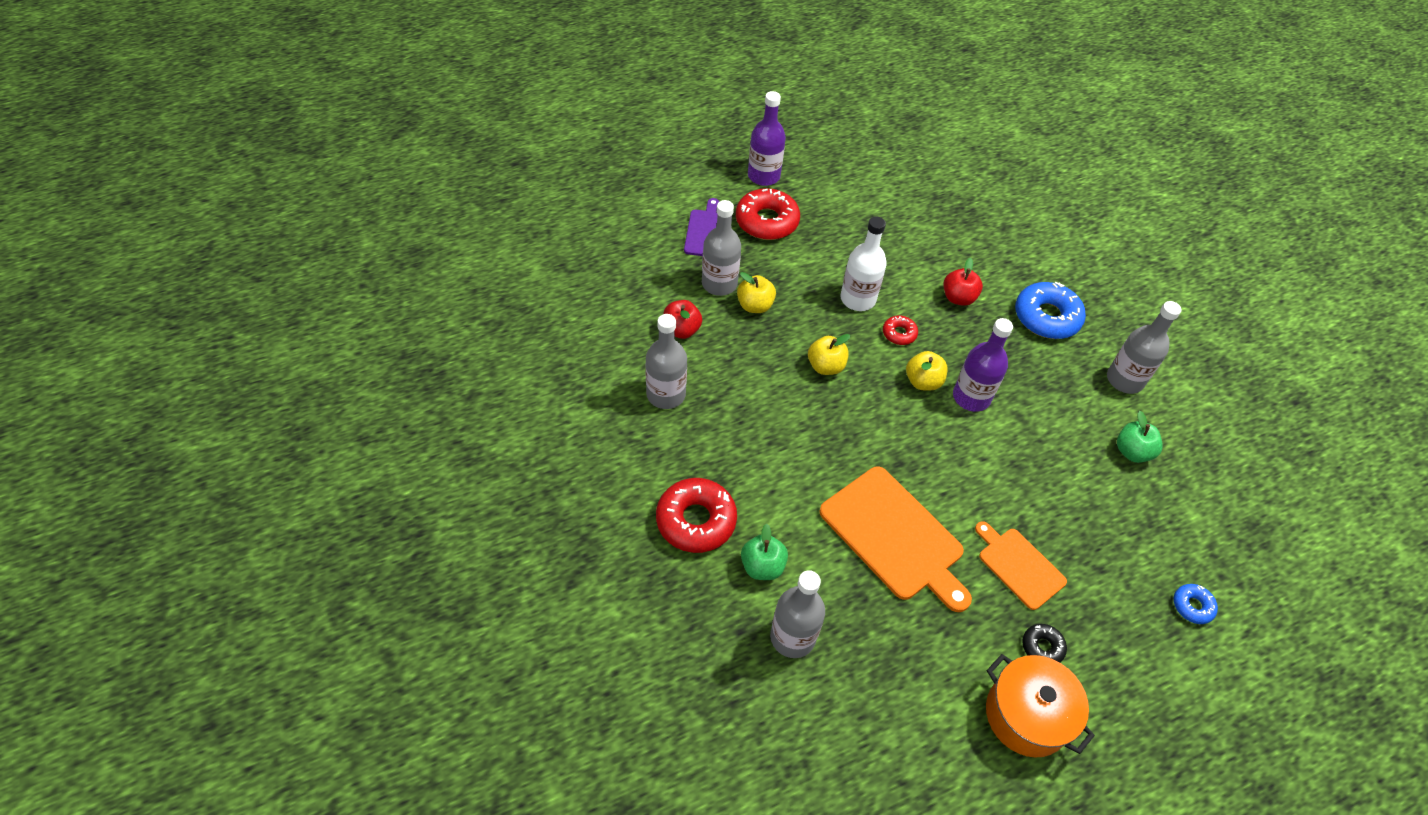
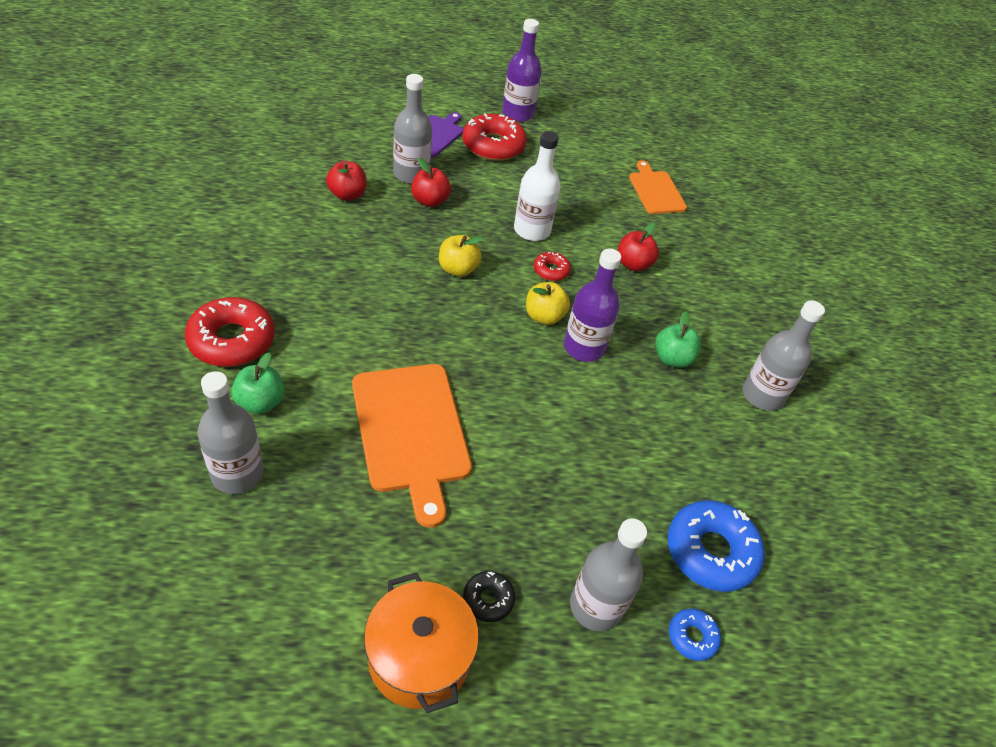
camera: 20 degrees right, 5 degrees down
grey bottle [645,314,687,409] -> grey bottle moved to [570,518,647,631]
yellow apple [737,272,776,313] -> red apple [411,158,451,207]
orange cutting board [975,521,1067,610] -> orange cutting board moved to [629,160,687,214]
blue donut [1015,282,1086,339] -> blue donut moved to [668,500,765,592]
green apple [1117,411,1163,463] -> green apple moved to [655,311,701,368]

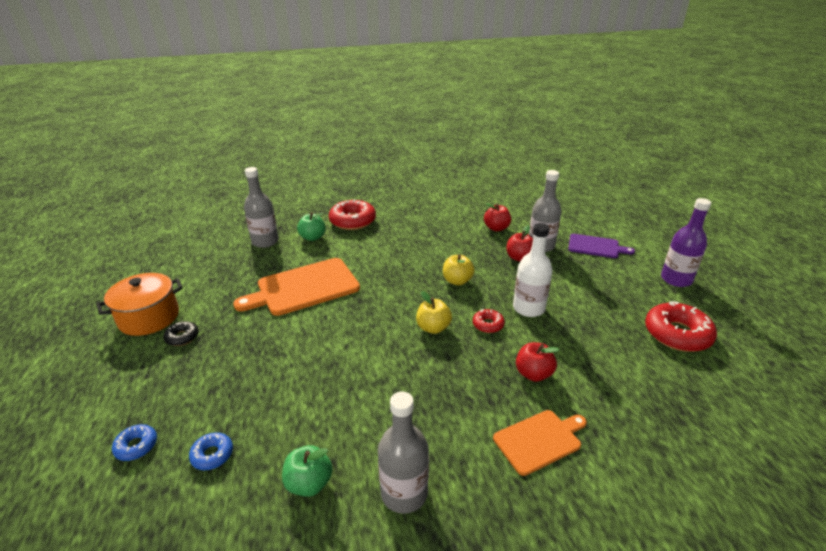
camera: 85 degrees right, 15 degrees down
red donut [462,113,527,161] -> red donut moved to [645,301,717,352]
purple bottle [564,248,621,362] -> none
grey bottle [570,518,647,631] -> none
orange cutting board [629,160,687,214] -> orange cutting board moved to [493,410,587,476]
green apple [655,311,701,368] -> green apple moved to [282,445,333,497]
blue donut [668,500,765,592] -> blue donut [189,432,233,470], size x0.50

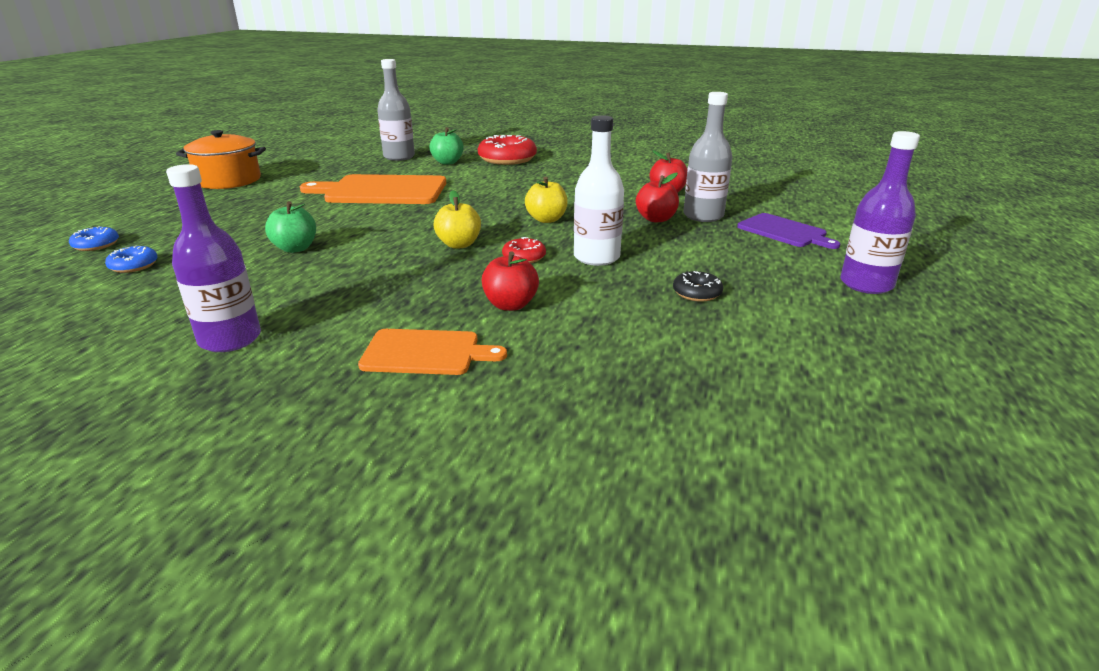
camera: 30 degrees right, 5 degrees down
black donut [163,321,199,346] -> black donut moved to [673,271,723,302]
green apple [282,445,333,497] -> green apple moved to [265,201,316,253]
grey bottle [378,391,429,514] -> purple bottle [166,164,261,352]
red donut [645,301,717,352] -> none

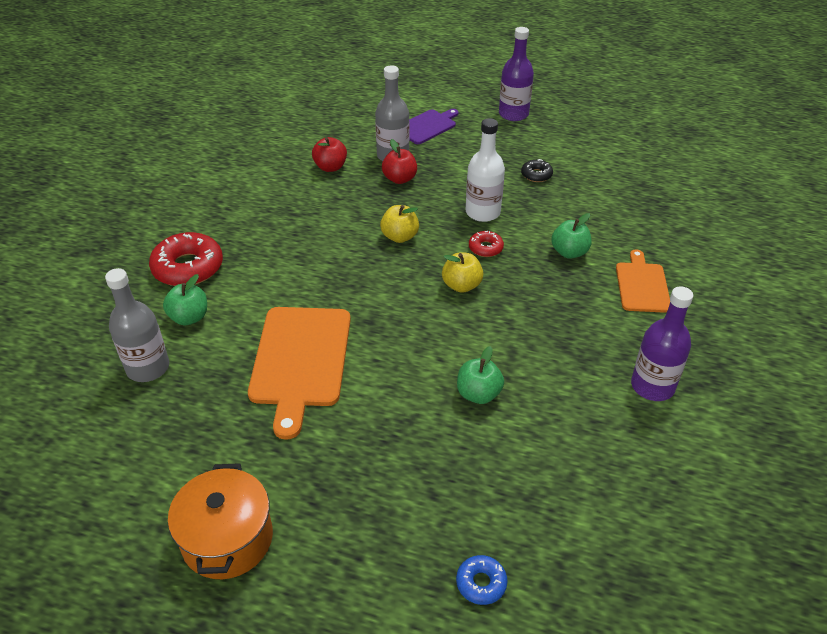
camera: 90 degrees left, 15 degrees up
blue donut [105,245,158,273] -> none
red apple [482,251,539,311] -> green apple [551,213,592,259]

